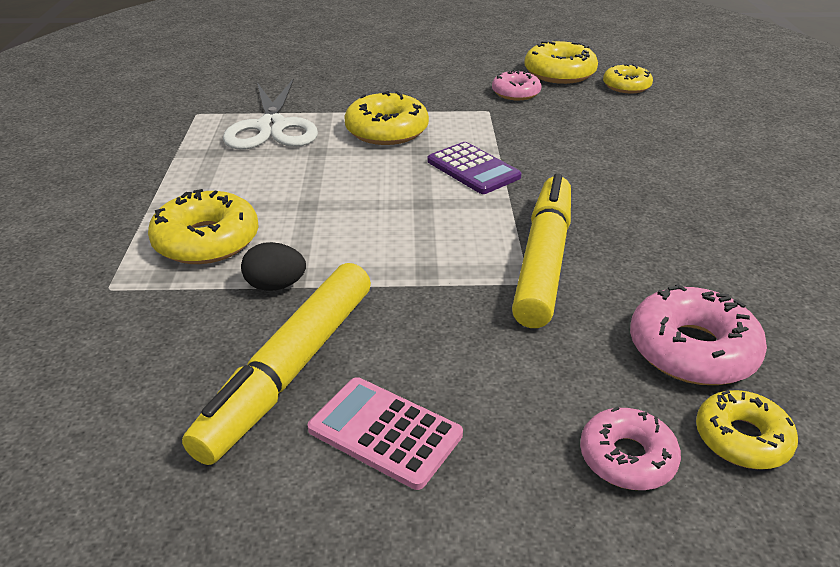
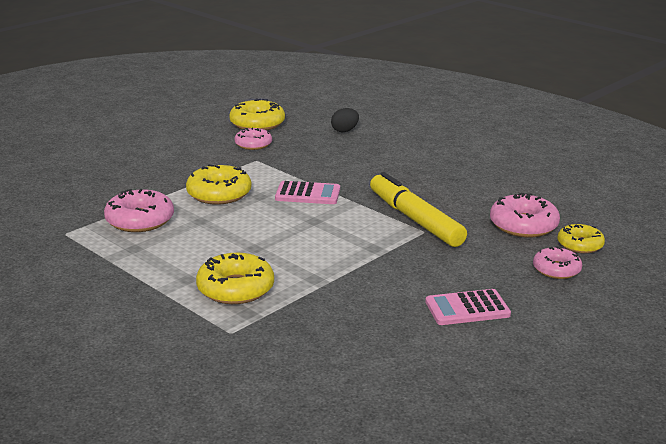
camera: 45 degrees left, 10 degrees down
yellow marker [182,263,371,465] -> none
white scissors [223,78,318,150] -> pink donut [104,189,174,232]
black egg [241,242,306,291] -> black egg moved to [331,108,359,132]
purple calculator [428,142,522,194] -> pink calculator [275,181,340,204]
yellow donut [603,64,653,93] -> none

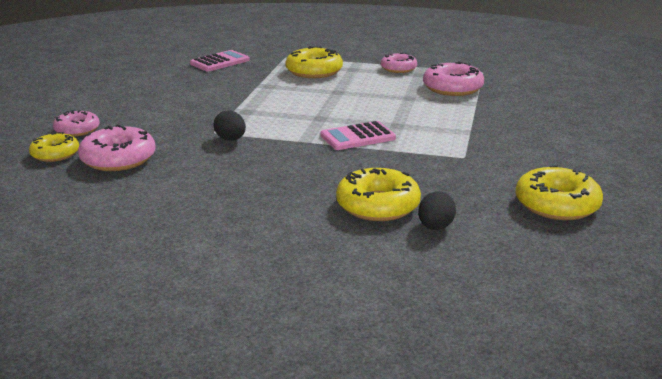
camera: 150 degrees right, 0 degrees up
yellow donut [186,164,251,205] -> yellow donut moved to [336,168,421,221]
pink donut [235,128,272,150] -> pink donut moved to [381,53,417,73]
yellow marker [370,172,467,247] -> black egg [214,110,246,141]
pink calculator [425,289,511,325] -> pink calculator moved to [190,50,250,72]

